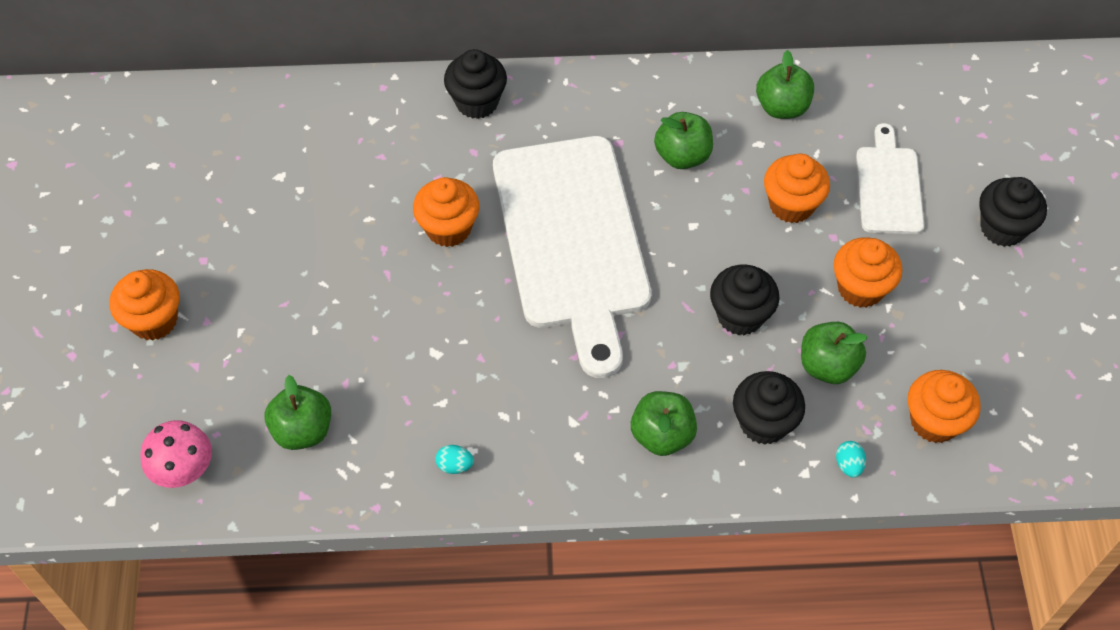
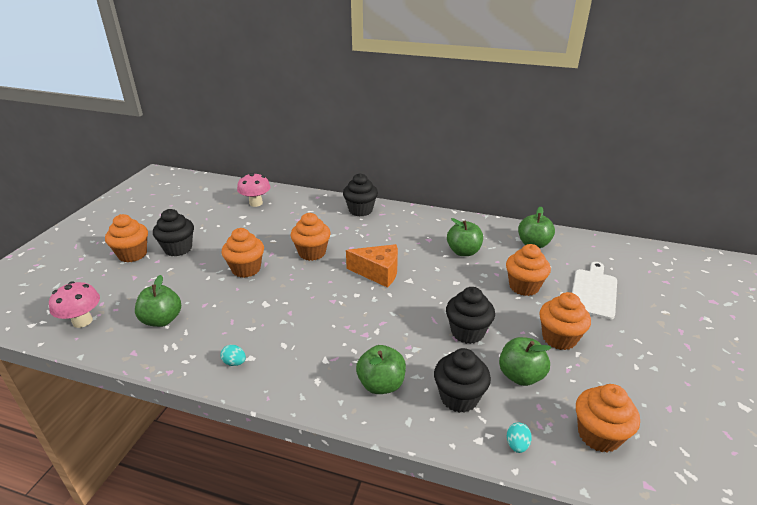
camera: 20 degrees right, 25 degrees down
white cutting board [493,136,651,378] -> orange cheese [346,244,398,288]
black cupcake [979,177,1047,247] -> black cupcake moved to [153,209,194,256]
none -> orange cupcake [222,228,264,278]
none -> pink mushroom [237,173,270,207]

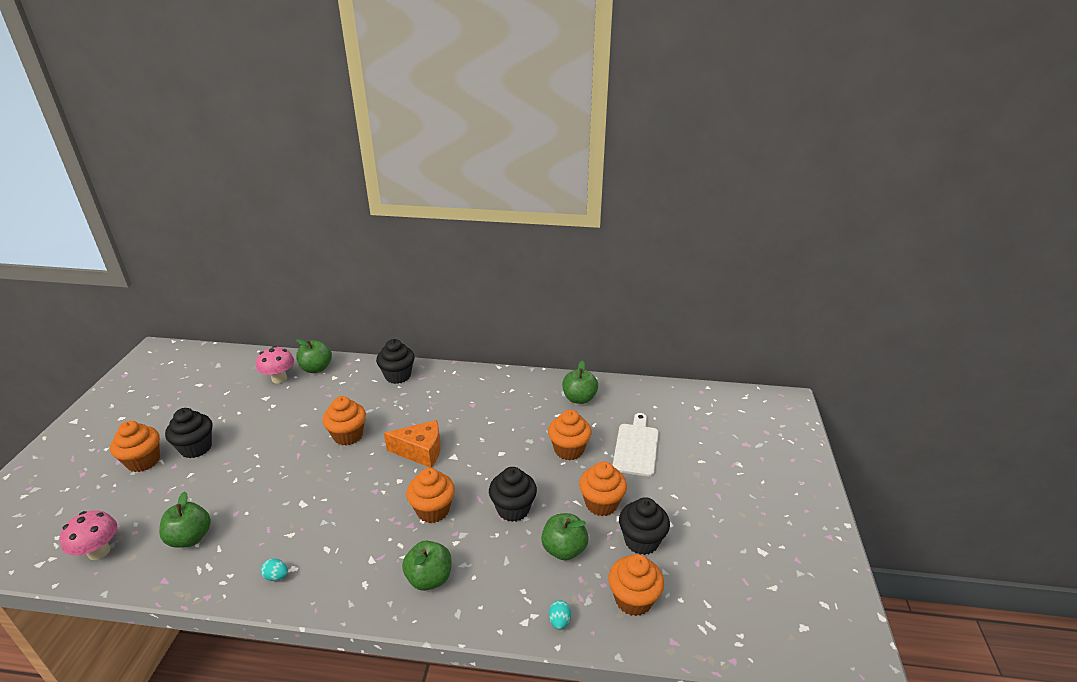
camera: 10 degrees left, 0 degrees up
orange cupcake [222,228,264,278] -> orange cupcake moved to [406,468,455,523]
black cupcake [434,348,491,413] -> black cupcake moved to [619,497,670,555]
green apple [447,218,483,256] -> green apple moved to [296,339,332,373]

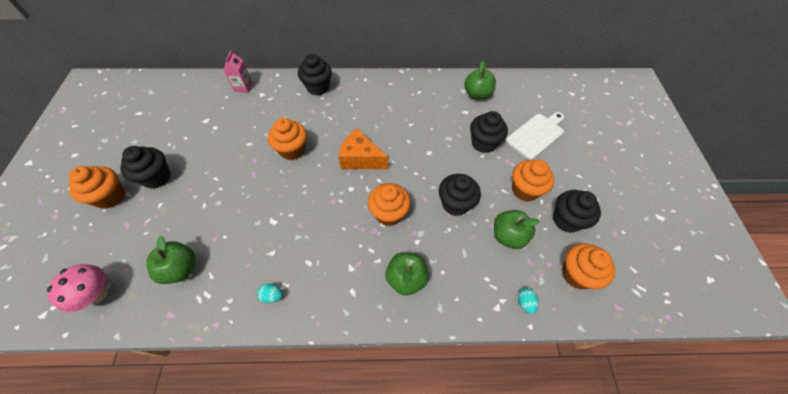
camera: 10 degrees left, 25 degrees up
pink mushroom [256,346,294,383] -> none
green apple [296,339,332,373] -> pink carton [223,50,252,93]
orange cheese [384,420,440,468] -> orange cheese turned 150 degrees counterclockwise [338,129,388,169]
orange cupcake [548,410,592,460] -> black cupcake [470,111,508,153]
white cutting board [613,413,659,477] -> white cutting board turned 45 degrees clockwise [506,112,564,160]

